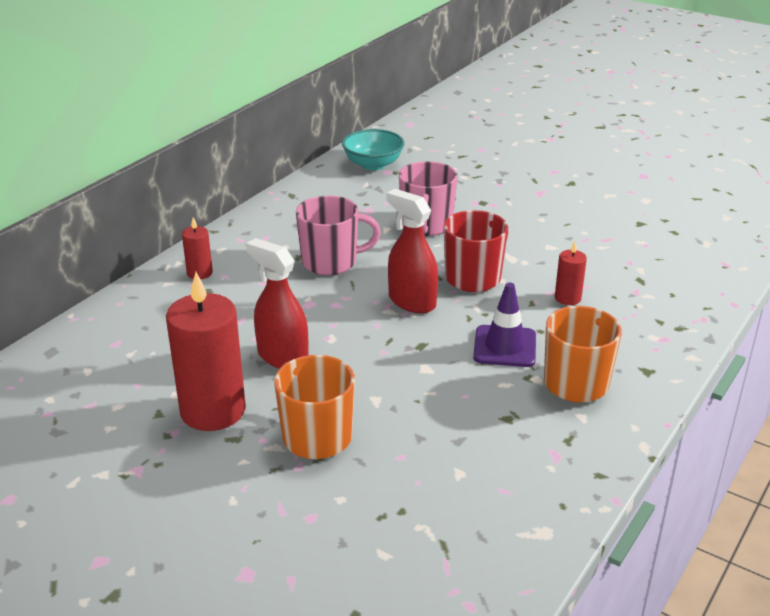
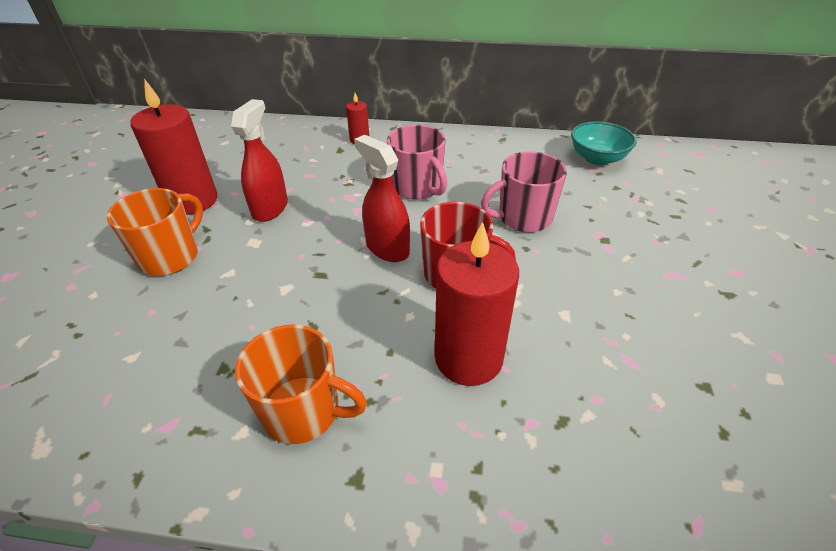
camera: 65 degrees right, 10 degrees up
red spray bottle [386,189,438,313] -> red spray bottle turned 60 degrees counterclockwise [354,135,410,262]
purple traffic cone [473,283,536,367] -> none
red candle [555,241,587,305] -> red candle [435,222,519,386], size x2.11

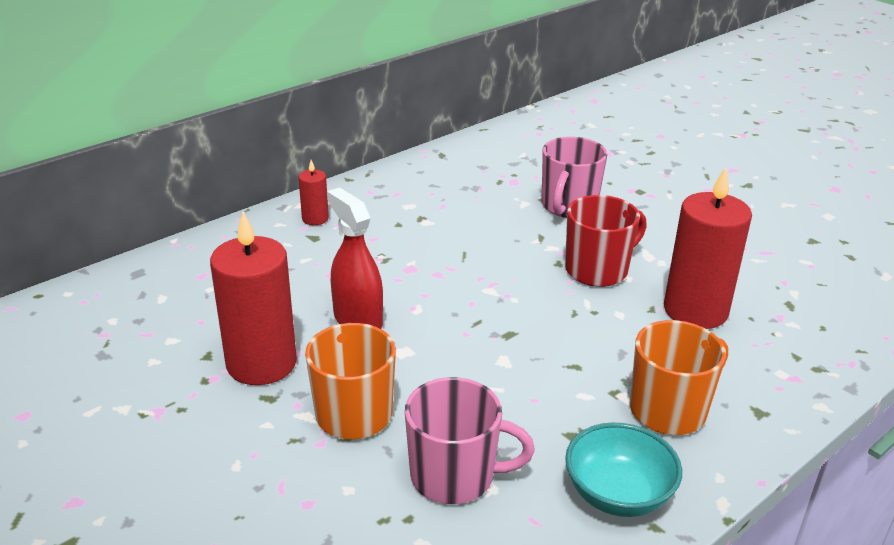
camera: 50 degrees left, 10 degrees down
red spray bottle [354,135,410,262] -> none
pink mug [387,125,447,200] -> pink mug moved to [405,377,535,504]
turquoise bowl [571,121,636,165] -> turquoise bowl moved to [565,423,682,517]

